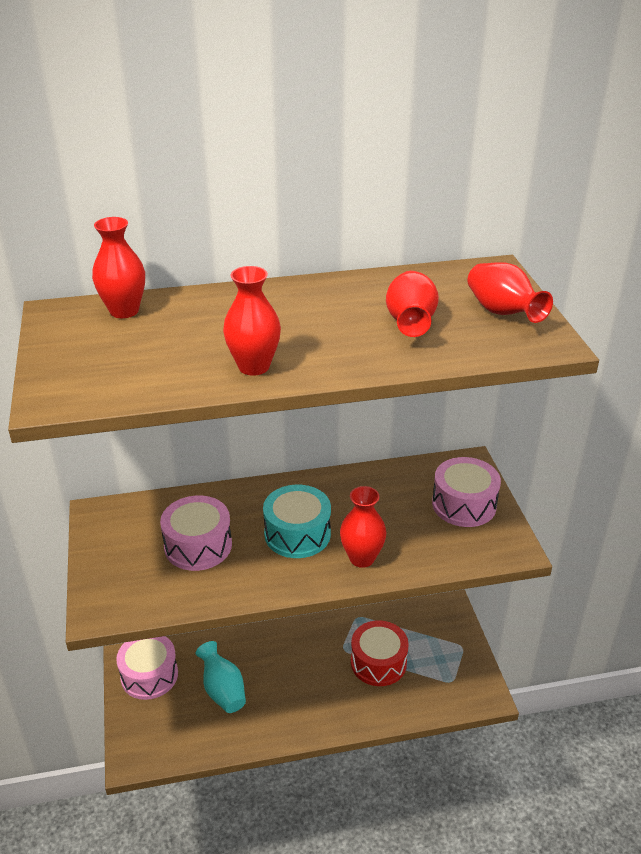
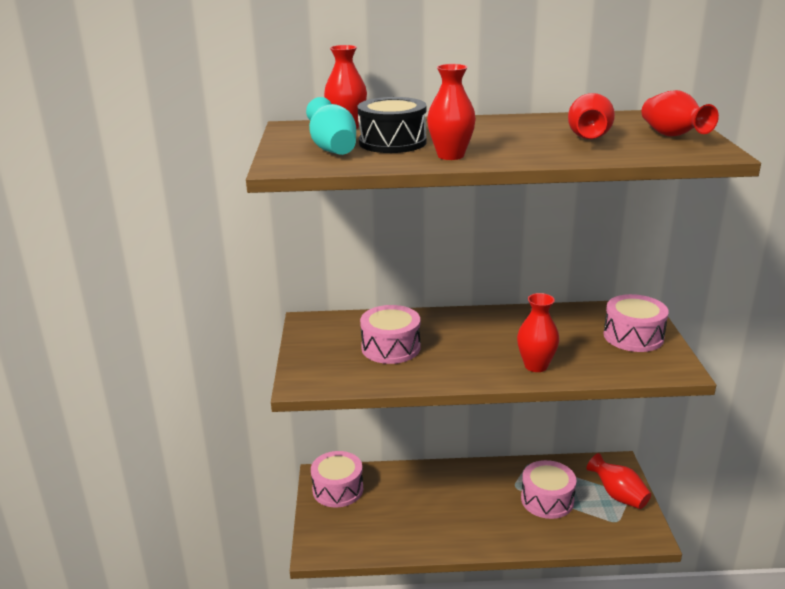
camera: 10 degrees right, 10 degrees down
turquoise vase [196,641,246,713] -> turquoise vase moved to [306,97,356,155]
turquoise drum [263,485,331,558] -> none
red drum [351,620,409,686] -> pink drum [521,460,577,519]
none -> black drum [358,97,427,153]
none -> red vase [587,453,651,509]

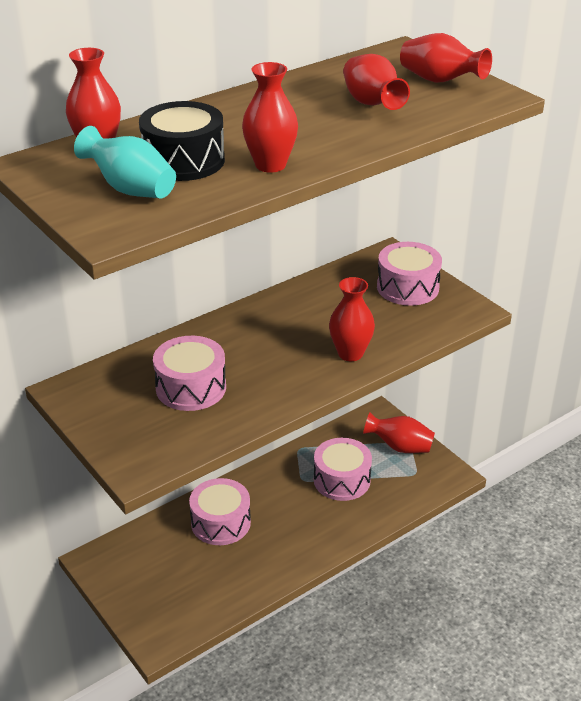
camera: 35 degrees left, 10 degrees up
pink drum [311,451,363,507] -> pink drum moved to [189,478,251,545]

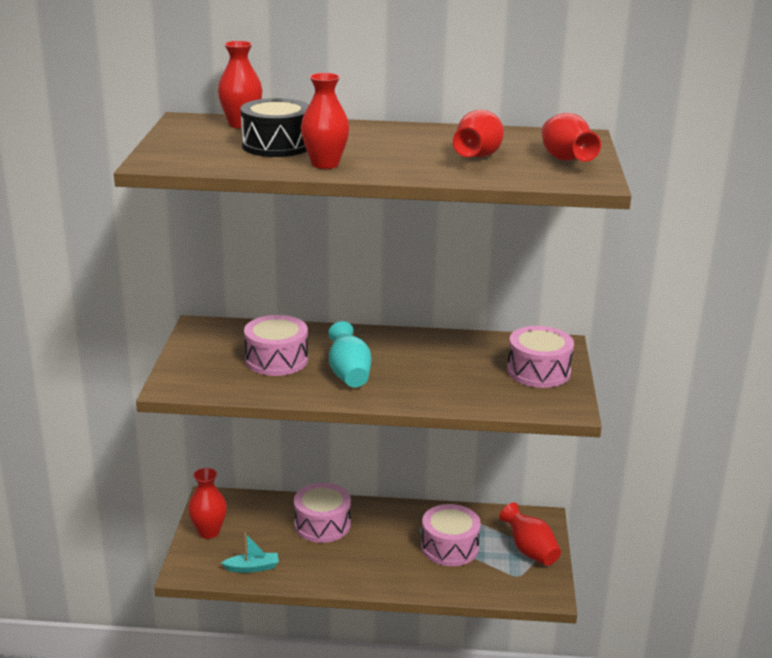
camera: 40 degrees right, 10 degrees down
turquoise vase [74,126,176,198] -> turquoise vase moved to [328,321,371,387]
red vase [329,277,375,361] -> red vase moved to [188,468,227,539]
none -> turquoise boat [221,532,279,573]

